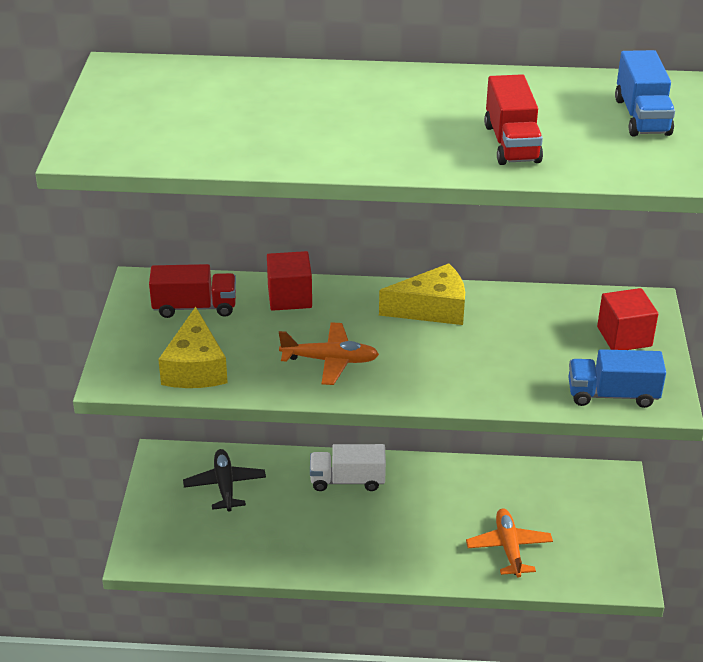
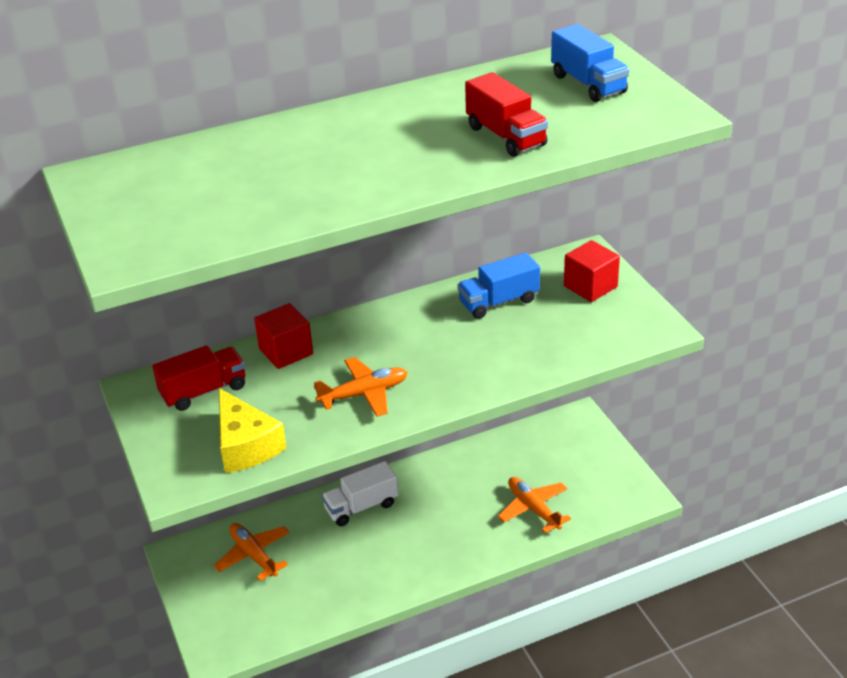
camera: 25 degrees left, 0 degrees up
black plane [183,449,266,511] -> orange plane [214,523,290,581]
yellow cheese [379,263,465,325] -> none
blue truck [569,349,666,408] -> blue truck moved to [458,253,540,319]

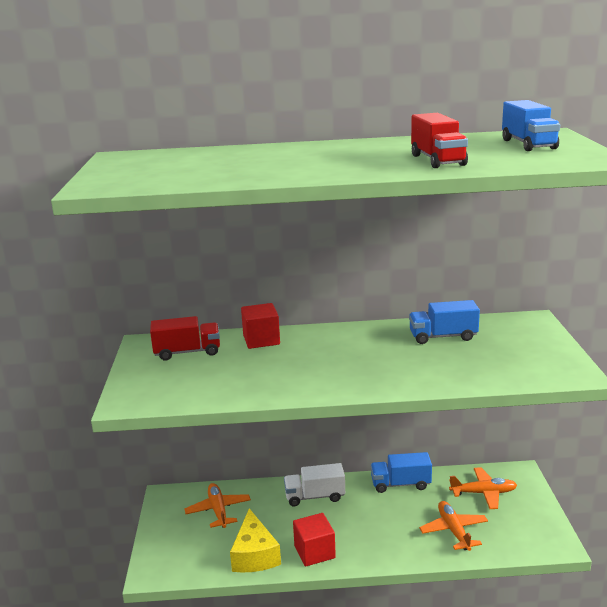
camera: 20 degrees right, 15 degrees down
yellow cheese [219,388,287,473] -> yellow cheese moved to [230,508,281,572]
orange plane [314,357,408,417] -> orange plane moved to [449,467,517,509]
red cube [564,240,620,302] -> red cube moved to [293,513,336,567]
none -> blue truck [371,452,432,493]

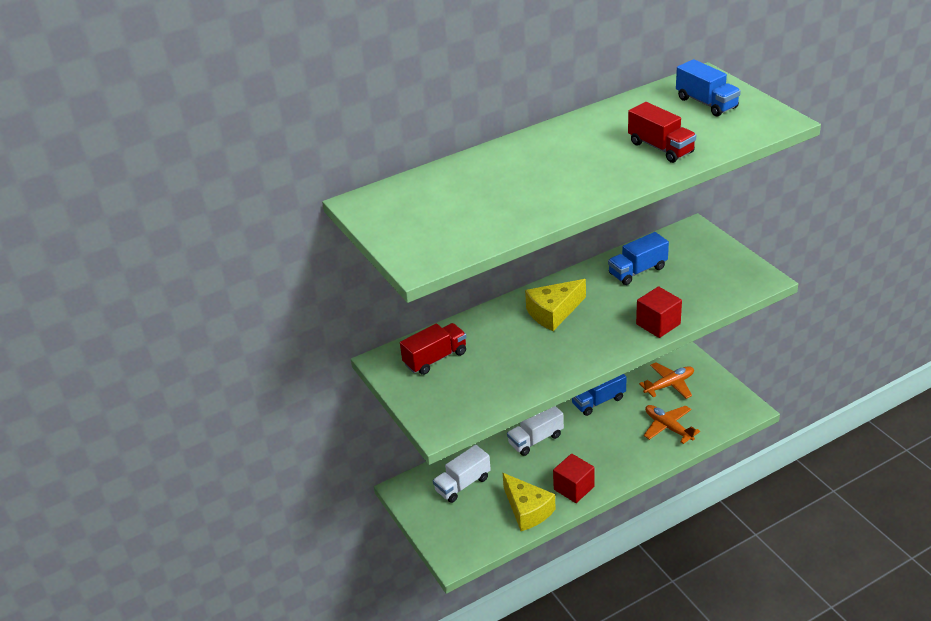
camera: 25 degrees left, 15 degrees up
orange plane [184,483,251,528] -> white truck [433,445,491,503]
red cube [241,303,280,349] -> red cube moved to [636,286,682,338]
none -> yellow cheese [525,279,586,331]

